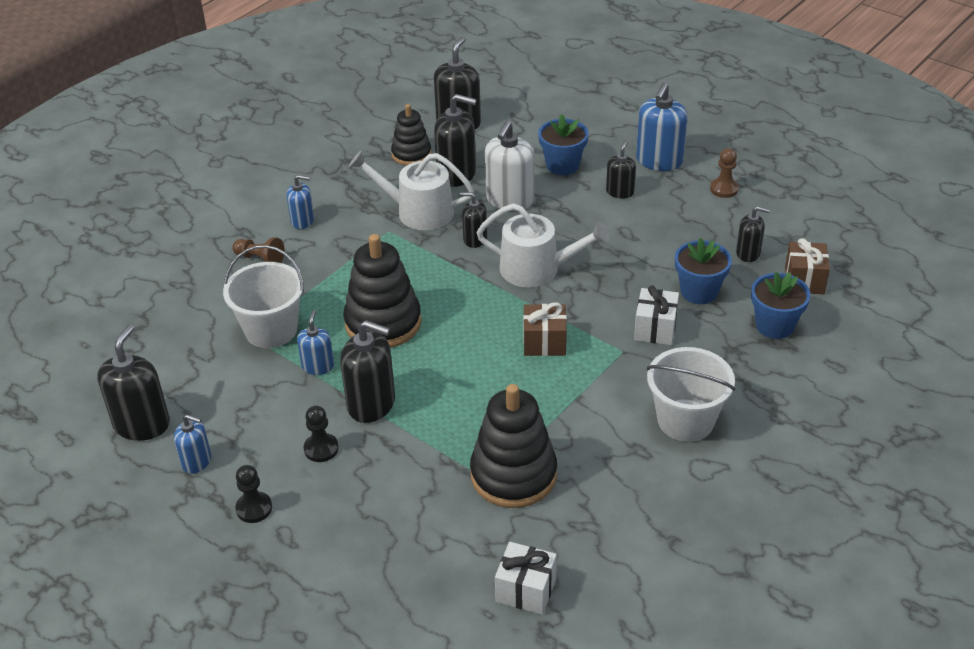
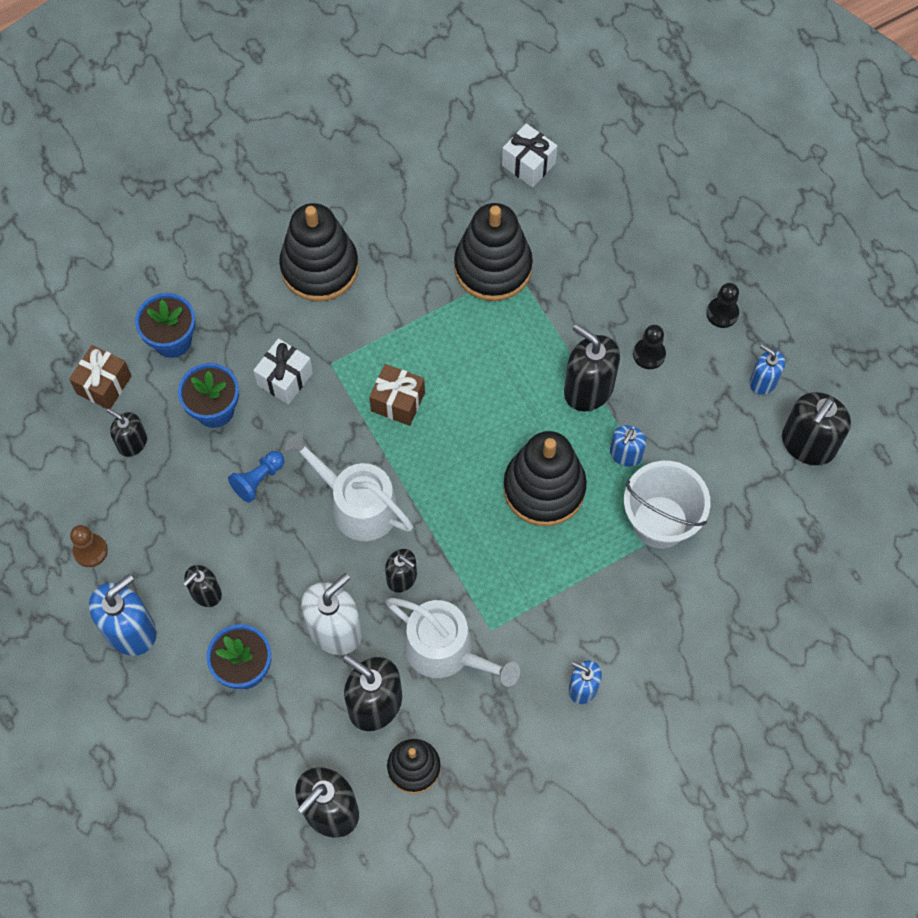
camera: 160 degrees left, 25 degrees up
brown pawn [232,237,284,263] -> none
white bucket [647,347,735,442] -> black stacking toy [279,203,358,301]
none -> blue pawn [228,451,285,503]

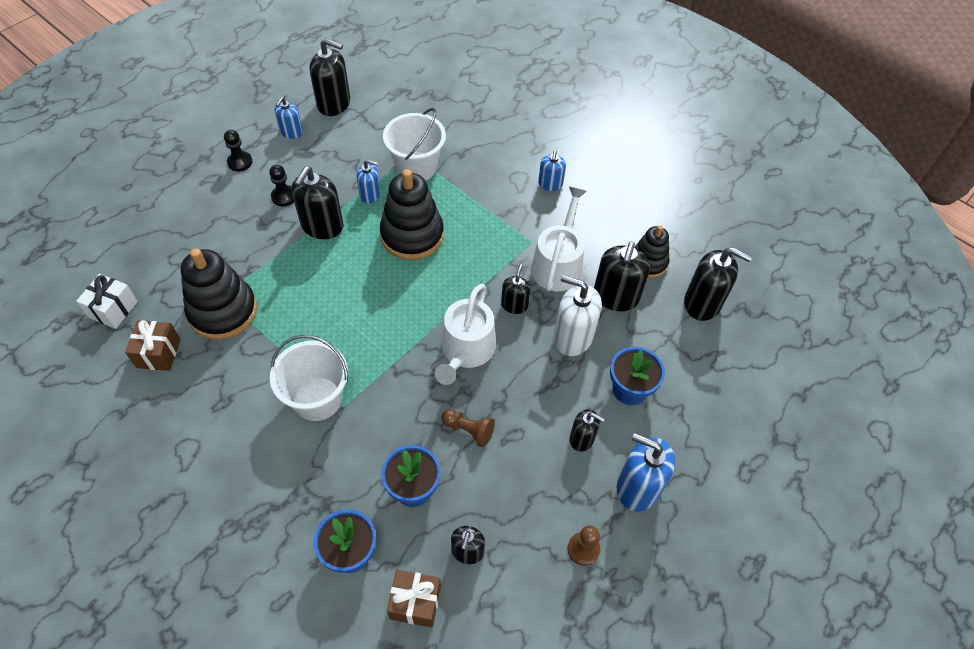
camera: 110 degrees left, 10 degrees down
blue pawn [228,451,285,503] -> brown pawn [441,409,495,447]
white gift [253,338,313,405] -> none
black stacking toy [279,203,358,301] -> none
brown gift [369,364,425,426] -> brown gift moved to [125,320,181,371]
none -> white bucket [270,335,348,421]

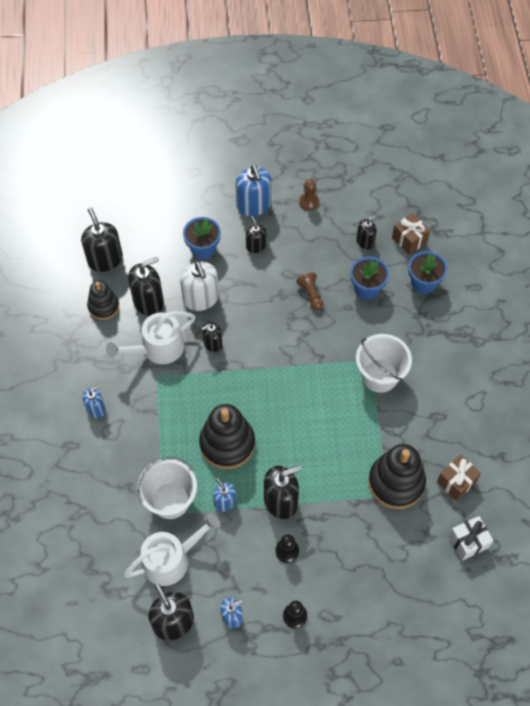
camera: 135 degrees left, 5 degrees up
white watering can [435,284,496,385] -> white watering can moved to [124,513,220,586]

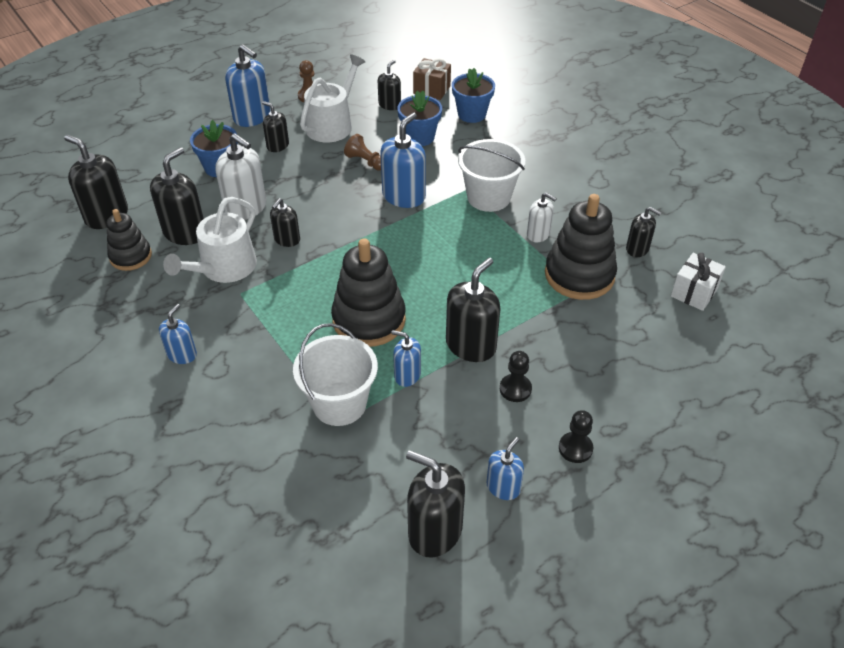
camera: 30 degrees left, 15 degrees down
white watering can [124,513,220,586] -> white watering can moved to [300,54,365,143]
brown gift [437,454,481,501] -> black soap dispenser [626,207,661,257]
none -> blue soap dispenser [380,113,426,208]
none -> white soap dispenser [527,193,557,242]

